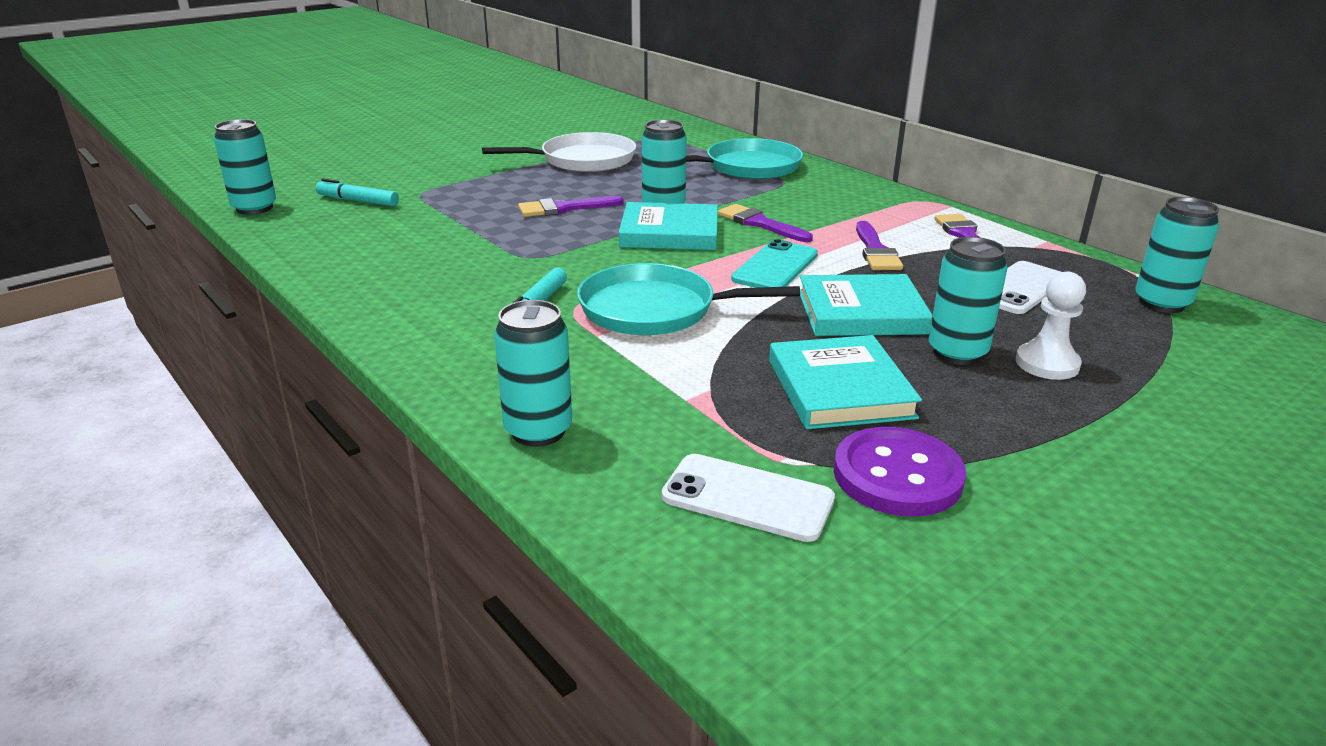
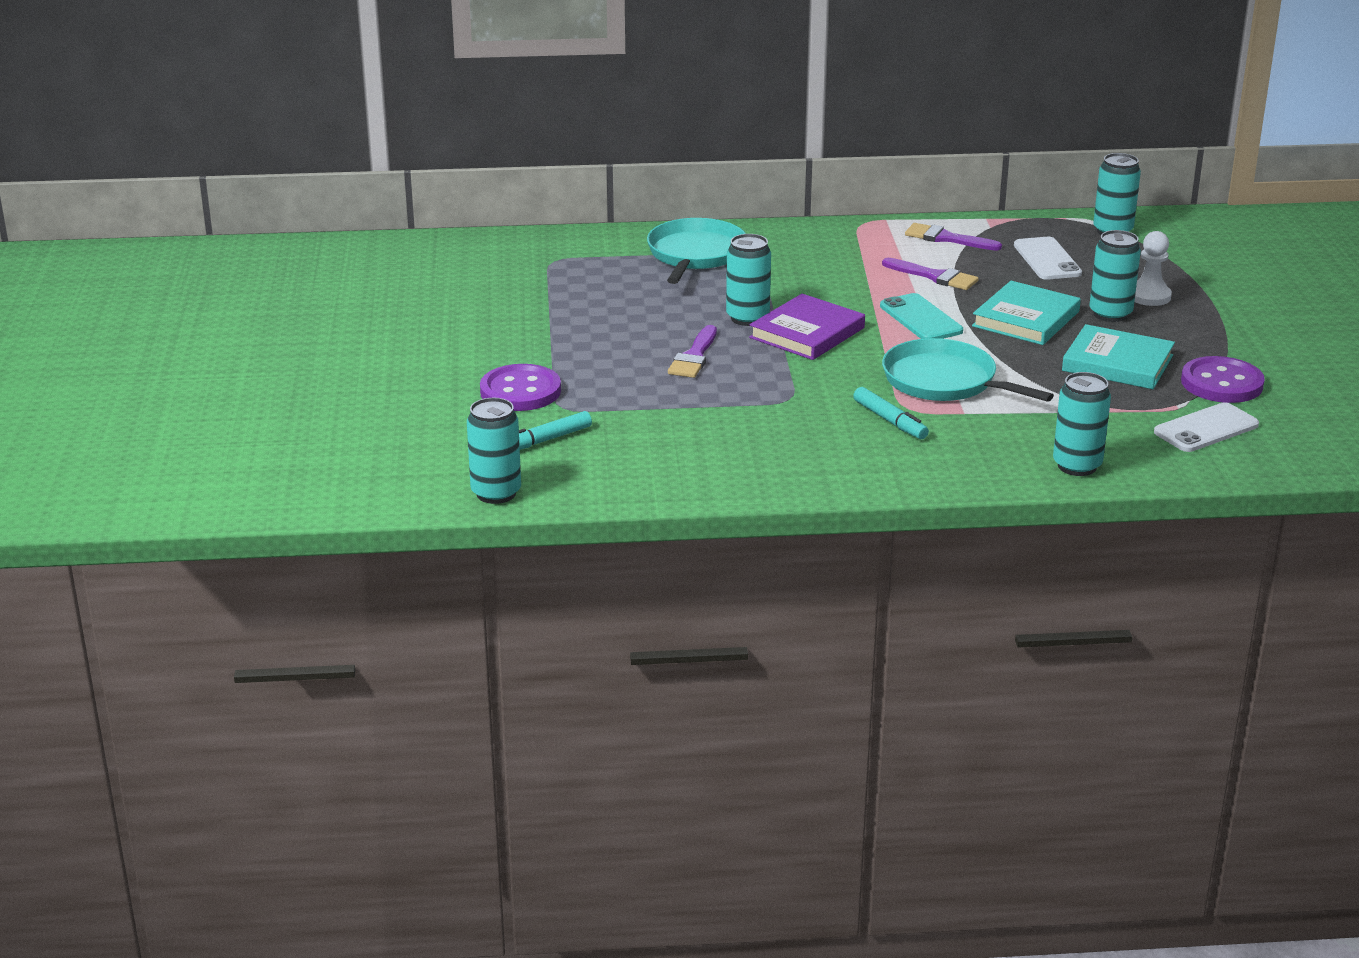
camera: 55 degrees left, 0 degrees up
white pan [482,132,636,172] -> none
turquoise pan [577,263,800,335] -> turquoise pan turned 90 degrees clockwise [882,338,1054,402]
turquoise book [619,202,718,250] -> purple book [749,294,865,360]
purple brush [718,204,813,242] -> none
none -> purple button [480,364,561,411]

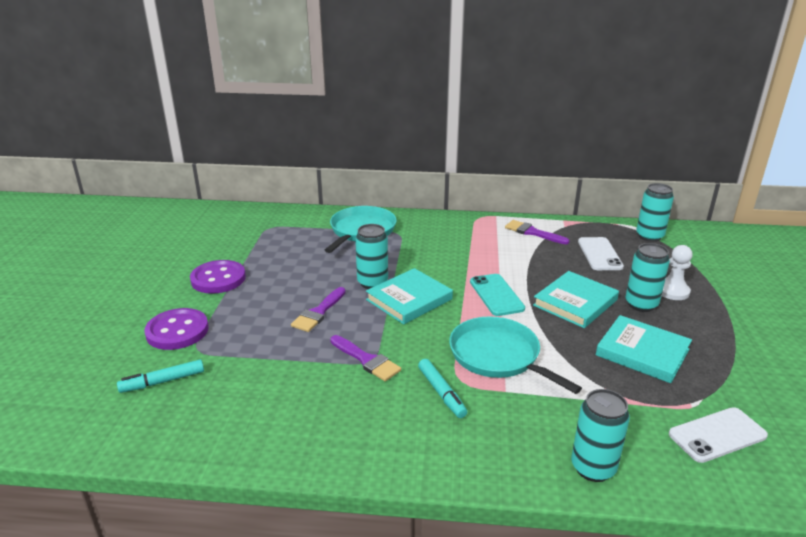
camera: 10 degrees right, 0 degrees up
turquoise can [467,398,521,504] -> none
purple book [749,294,865,360] -> turquoise book [366,268,453,324]
purple brush [882,258,979,290] -> purple brush moved to [330,335,401,381]
purple button [1181,356,1265,403] -> purple button moved to [190,260,246,294]

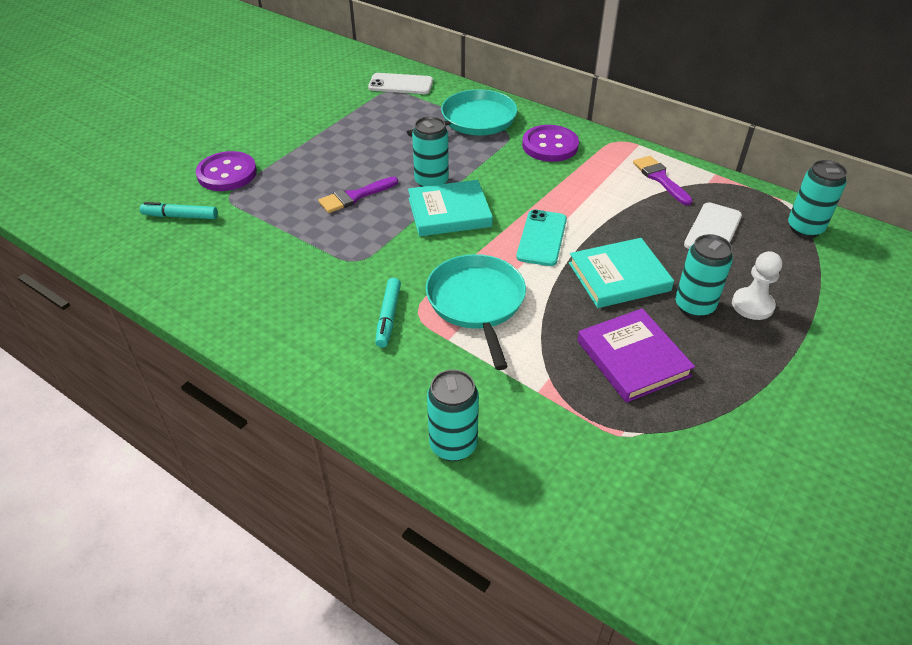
camera: 30 degrees right, 15 degrees up
purple button [190,260,246,294] -> purple button moved to [522,125,579,162]
purple brush [330,335,401,381] -> none
turquoise book [596,315,692,383] -> purple book [577,308,695,403]
white phone [669,407,768,463] -> white phone moved to [368,73,433,94]

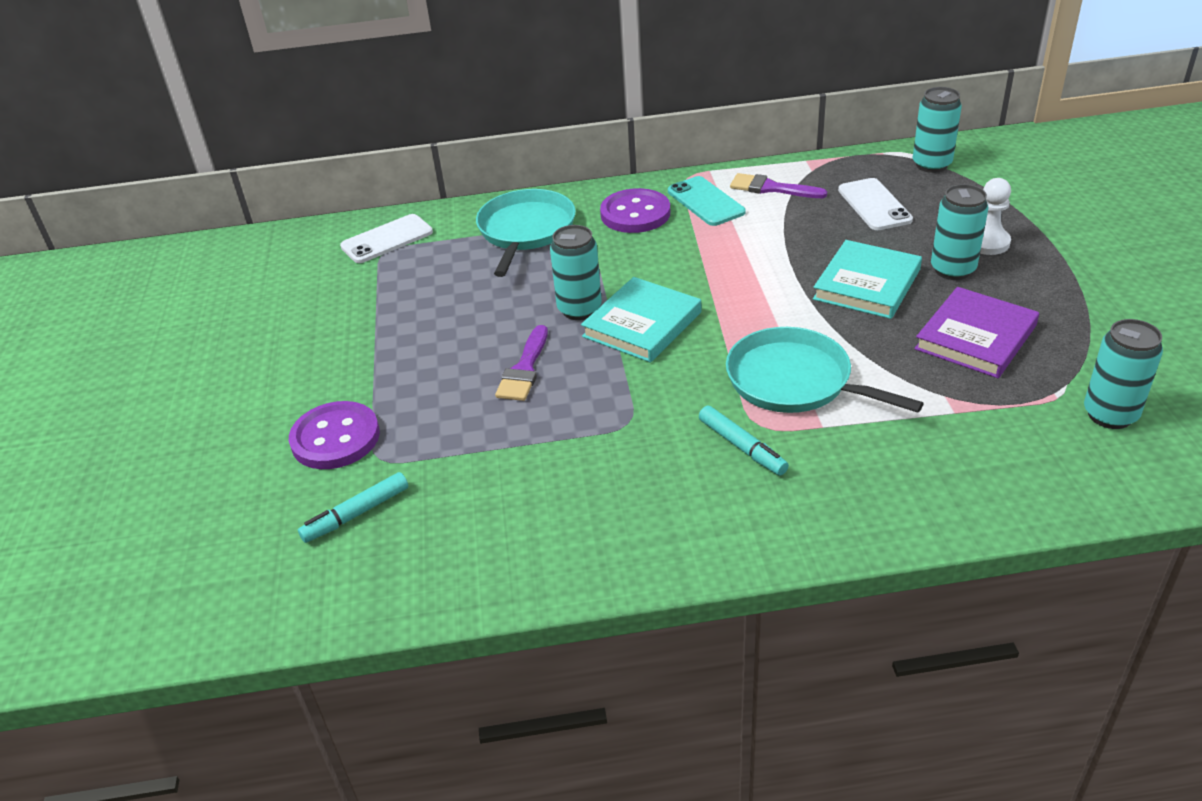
camera: 40 degrees left, 5 degrees down
turquoise can [427,369,479,461] -> turquoise can moved to [1084,319,1163,429]
turquoise phone [516,210,567,266] -> turquoise phone moved to [668,176,746,226]
purple book [577,308,695,403] -> purple book turned 75 degrees counterclockwise [914,287,1039,378]

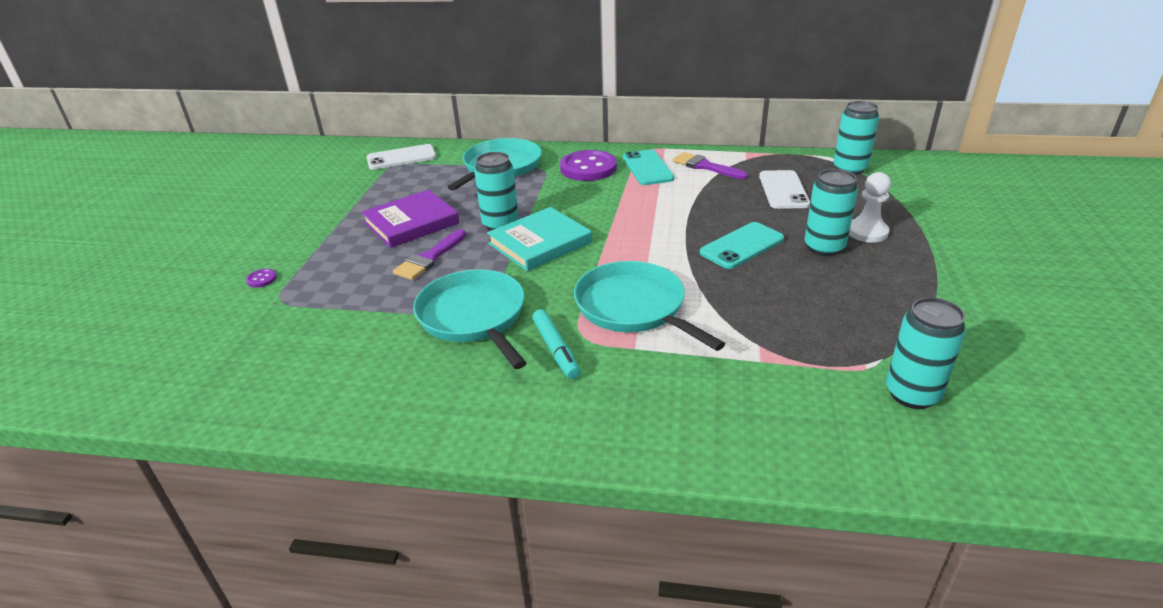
camera: 15 degrees right, 5 degrees down
purple button [289,401,380,469] -> purple button [246,269,277,288], size x0.40
turquoise marker [298,472,409,543] -> none
turquoise book [813,240,922,319] -> turquoise phone [700,222,784,269]
purple book [914,287,1039,378] -> purple book moved to [361,190,460,248]
none -> turquoise pan [413,269,526,369]

